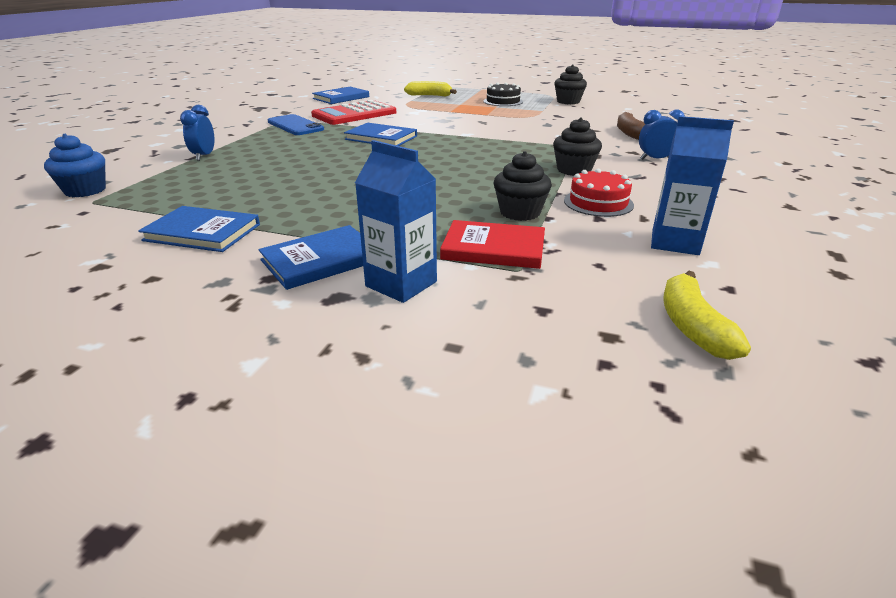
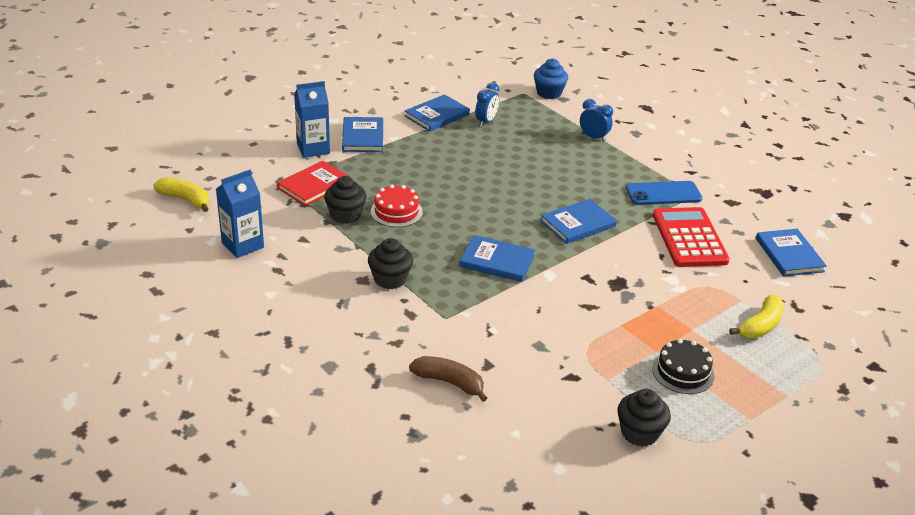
camera: 120 degrees right, 5 degrees up
red cake [564,169,634,217] -> red cake moved to [371,185,423,227]
blue clock [639,110,685,160] -> blue clock moved to [475,82,499,127]
none -> blue book [459,235,535,282]

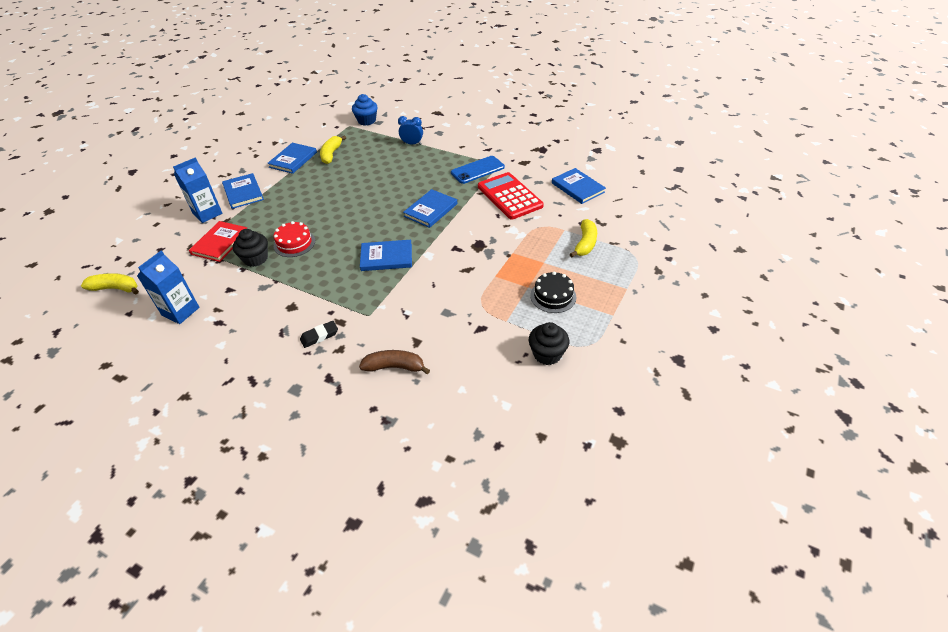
camera: 20 degrees left, 10 degrees up
black cupcake [368,238,413,289] -> none
blue clock [475,82,499,127] -> yellow banana [320,135,346,164]
none -> black eraser [300,321,338,348]

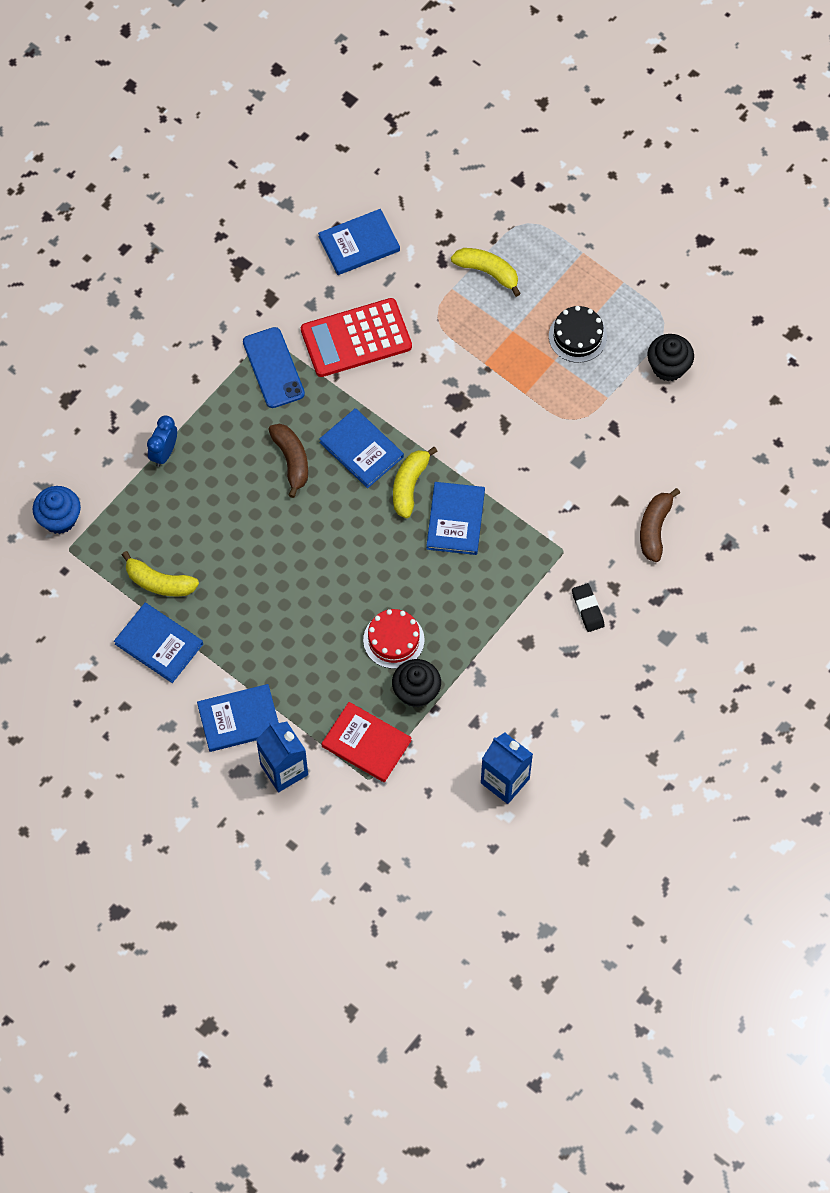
camera: 80 degrees left, 20 degrees up
yellow banana [81,273,139,294] -> yellow banana moved to [393,447,438,518]
none -> brown banana [268,424,308,498]

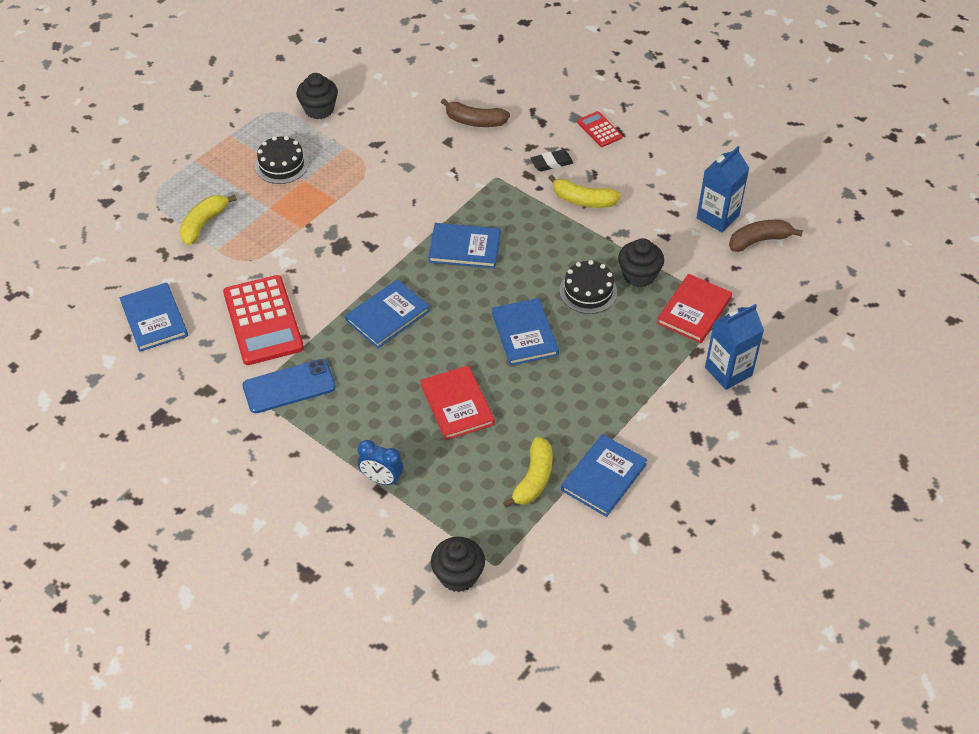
camera: 90 degrees left, 15 degrees down
blue cupcake [33,486,81,534] -> black cupcake [431,537,485,592]
blue book [197,684,279,752] -> blue book moved to [492,298,559,366]
brown banana [268,424,308,498] -> brown banana moved to [729,220,803,252]
red cake [363,609,425,669] -> black cake [560,260,617,314]
yellow banana [393,447,438,518] -> yellow banana moved to [548,175,621,208]
none -> red book [420,365,495,440]
none -> red calculator [577,111,622,147]

